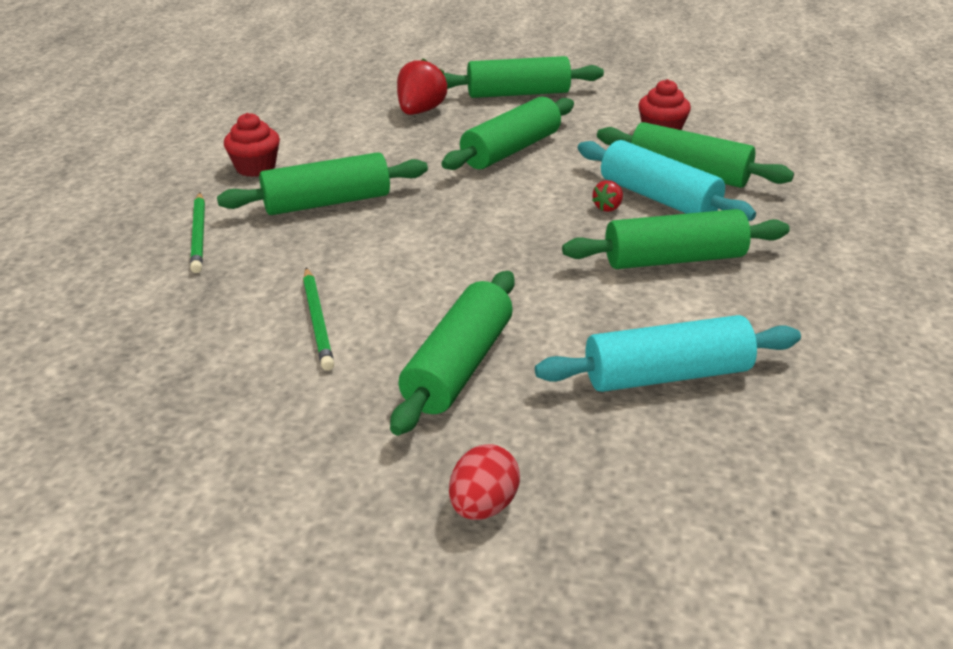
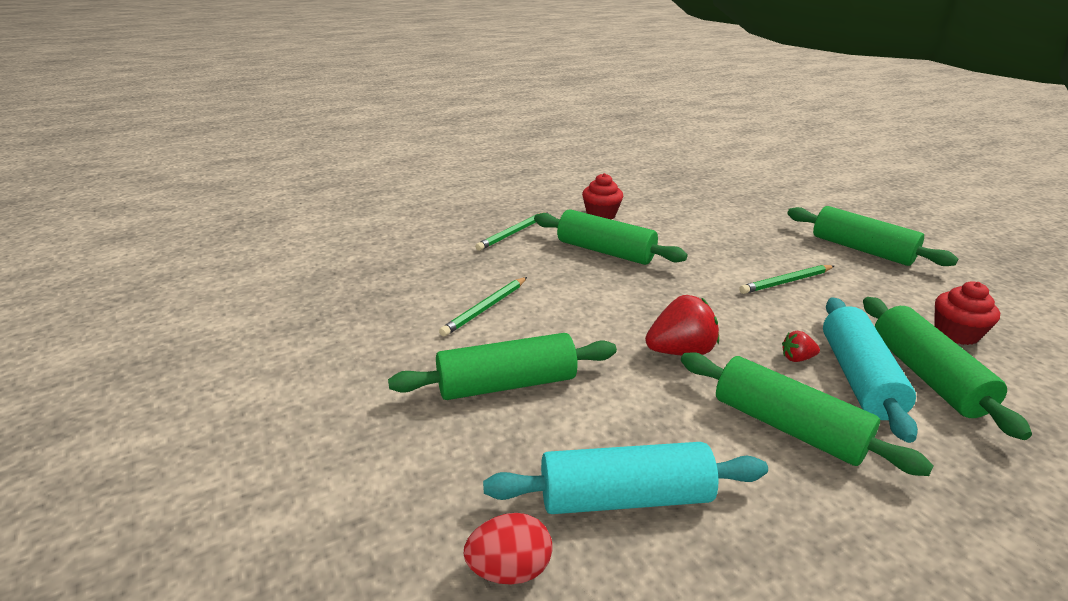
camera: 50 degrees right, 5 degrees down
red strawberry [397,58,447,115] -> red strawberry moved to [645,295,719,355]
green rolling pin [441,97,574,170] -> green pencil [739,265,834,294]
red egg [449,444,520,520] -> red egg moved to [464,513,552,585]
turquoise rolling pin [535,315,801,392] -> turquoise rolling pin turned 45 degrees counterclockwise [483,442,768,514]

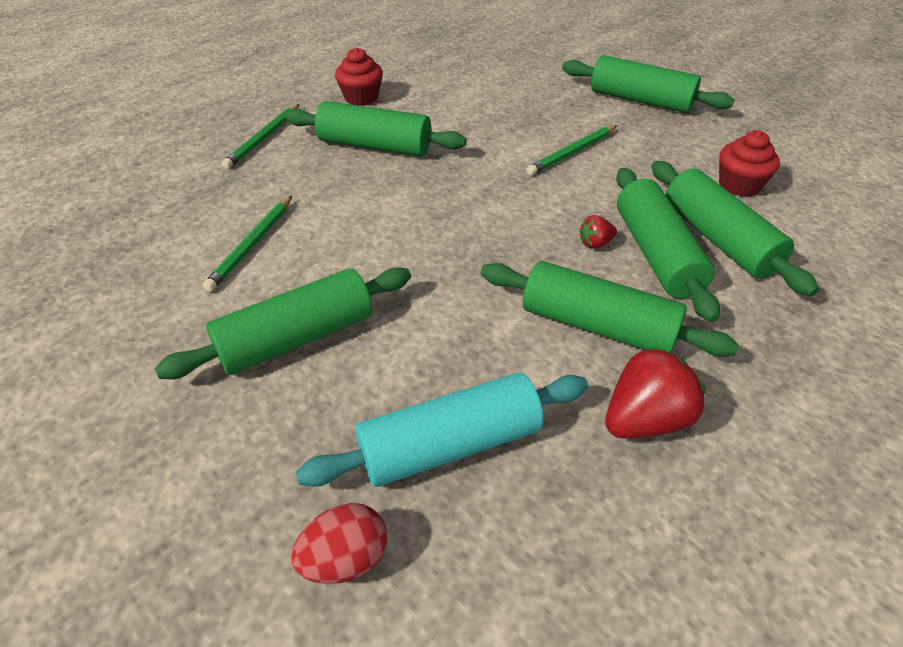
camera: 15 degrees left, 15 degrees up
red strawberry [645,295,719,355] -> red strawberry moved to [605,346,706,438]
turquoise rolling pin [823,297,918,443] -> green rolling pin [616,168,720,322]

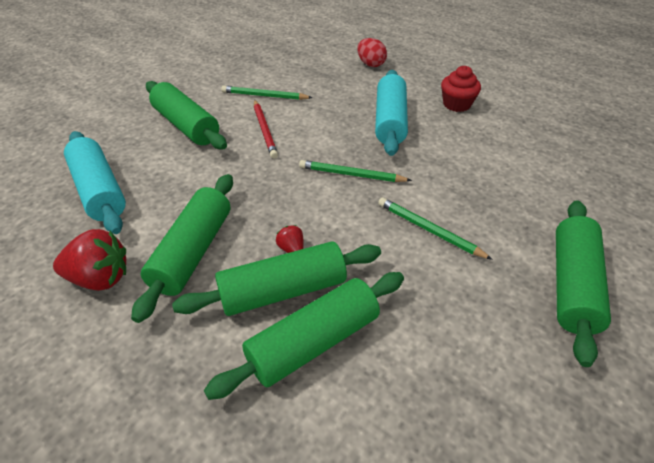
camera: 80 degrees right, 0 degrees up
green pencil [222,104,299,169] -> green pencil moved to [299,160,412,182]
green rolling pin [285,101,467,156] -> turquoise rolling pin [375,70,408,156]
red egg [291,503,387,584] -> red egg moved to [357,38,387,67]
red strawberry [605,346,706,438] -> red strawberry turned 45 degrees counterclockwise [53,229,126,291]
red cupcake [719,130,780,197] -> none
none -> red pencil [254,100,278,159]

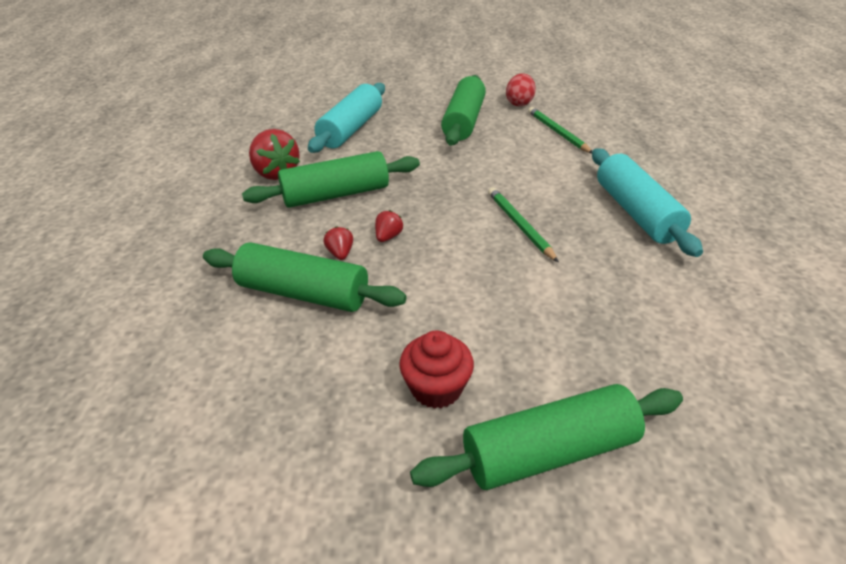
camera: 55 degrees right, 5 degrees down
green rolling pin [172,241,381,316] -> red strawberry [323,226,353,260]
red pencil [254,100,278,159] -> none
red egg [357,38,387,67] -> red egg moved to [506,73,536,106]
turquoise rolling pin [375,70,408,156] -> turquoise rolling pin turned 75 degrees counterclockwise [592,148,703,257]
green pencil [378,197,493,260] -> none
red cupcake [441,66,481,112] -> red cupcake moved to [399,330,474,409]

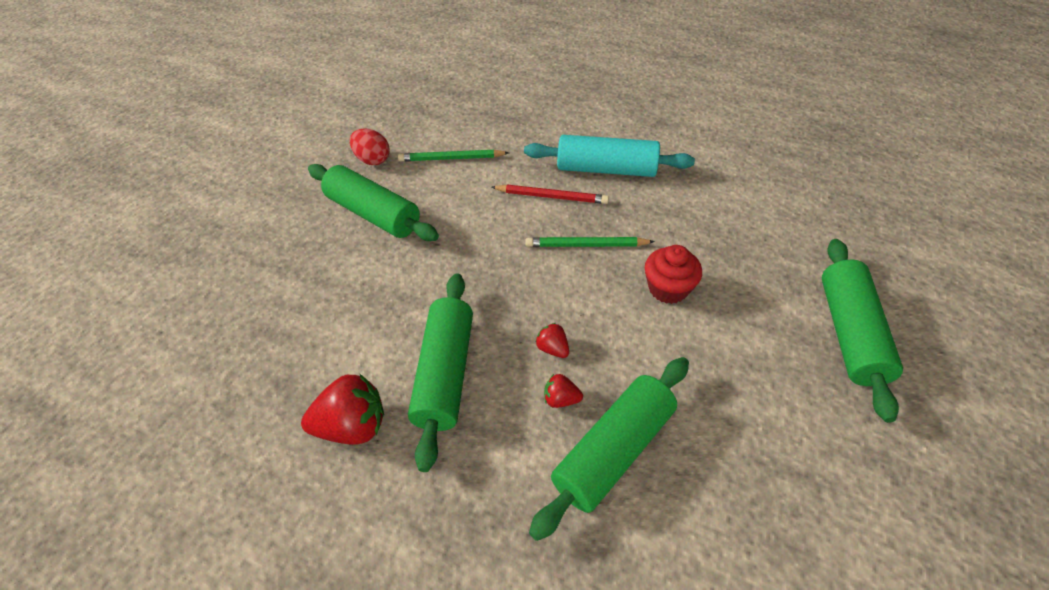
camera: 65 degrees left, 10 degrees up
turquoise rolling pin [308,83,385,153] -> none
red cupcake [399,330,474,409] -> red cupcake moved to [645,245,702,304]
none -> red pencil [491,185,609,204]

